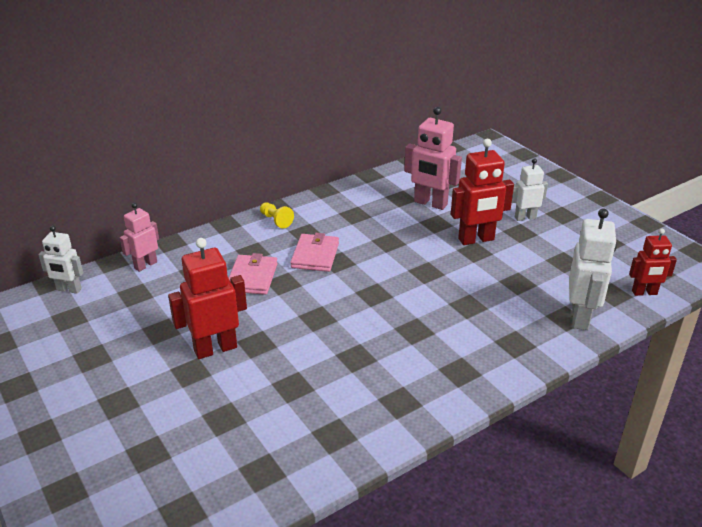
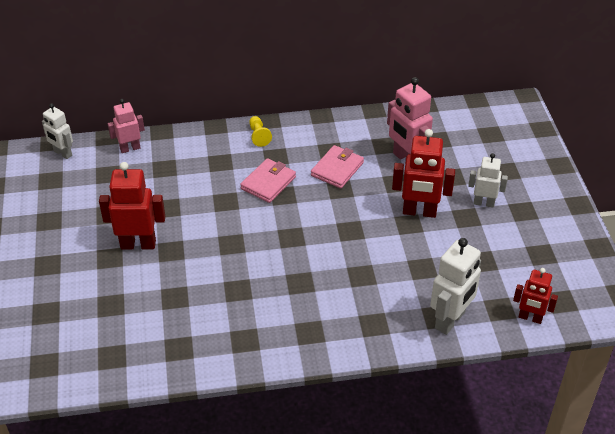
camera: 25 degrees right, 10 degrees up
pink wallet [229,253,278,295] -> pink wallet moved to [311,145,364,189]

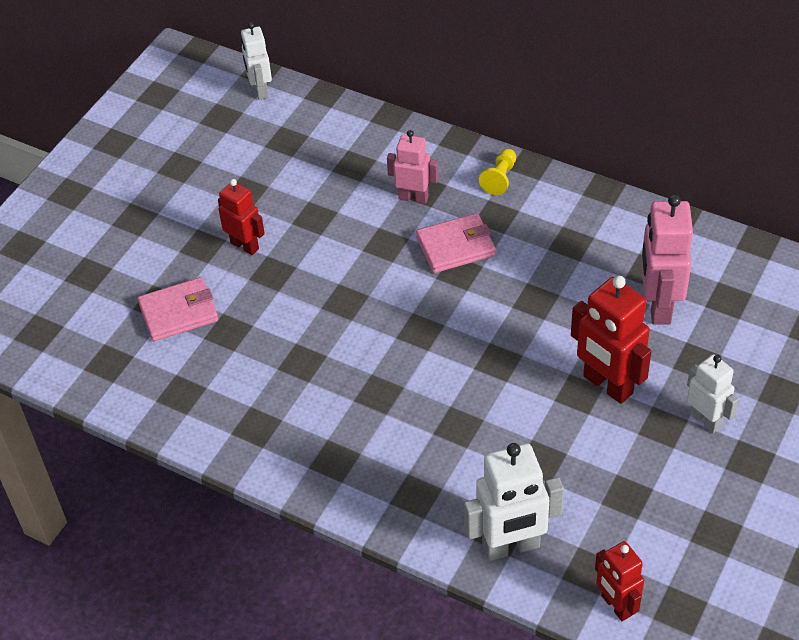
camera: 40 degrees right, 5 degrees up
red robot [99,162,165,249] -> red robot [218,179,265,255], size x0.63
pink robot [108,99,145,153] -> pink robot moved to [387,130,438,204]
pink wallet [311,145,364,189] -> pink wallet moved to [138,277,218,341]

